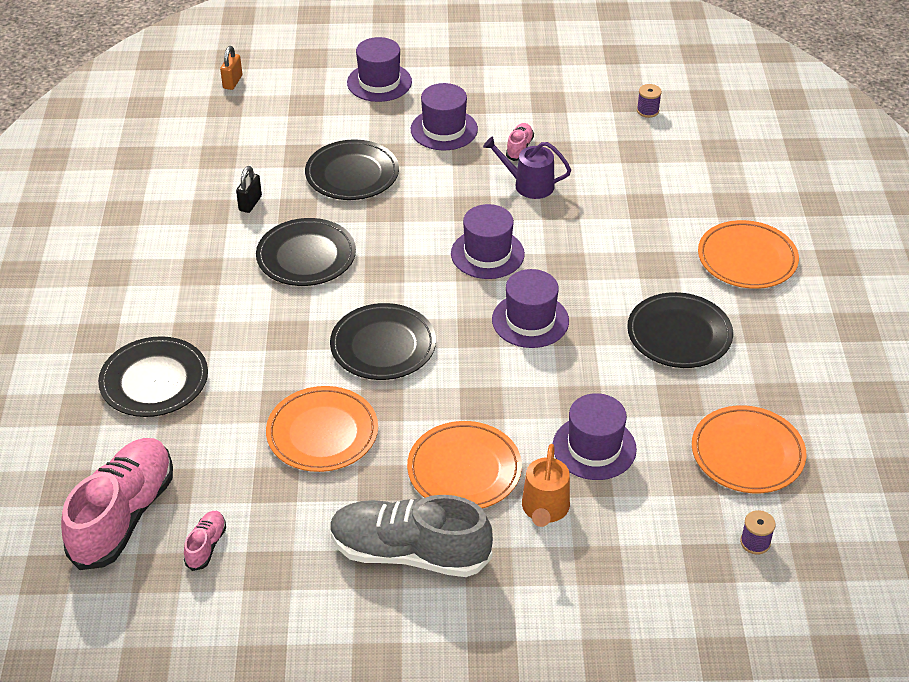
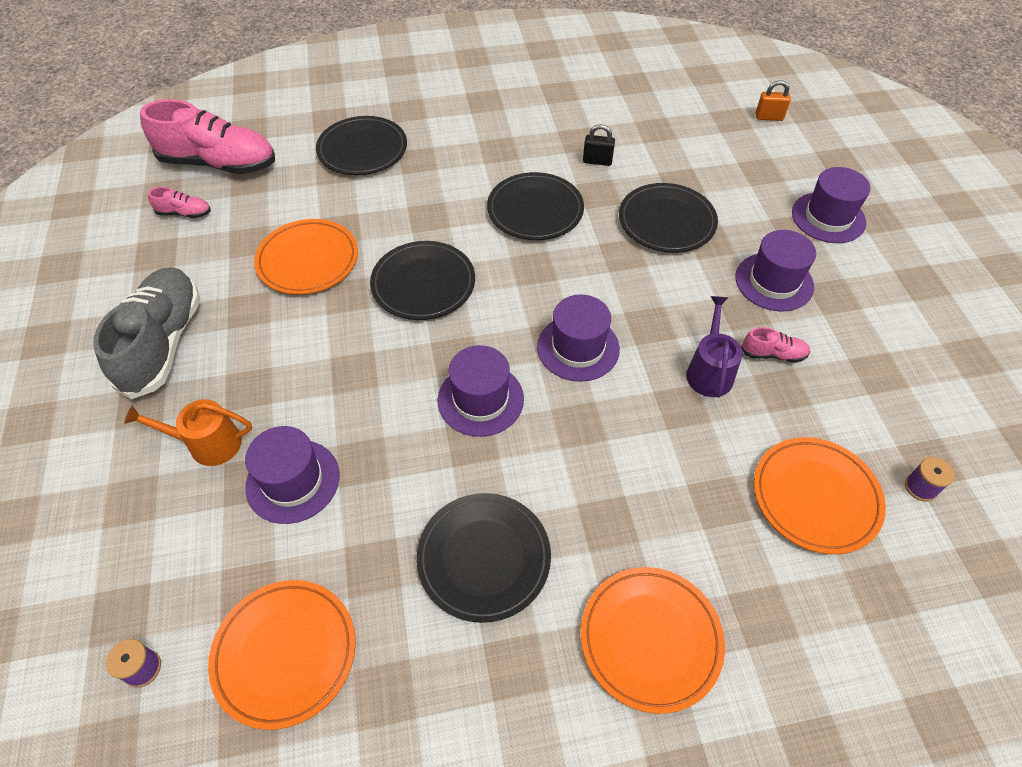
camera: 80 degrees right, 10 degrees up
orange plate [407,421,522,508] -> orange plate moved to [754,437,886,554]

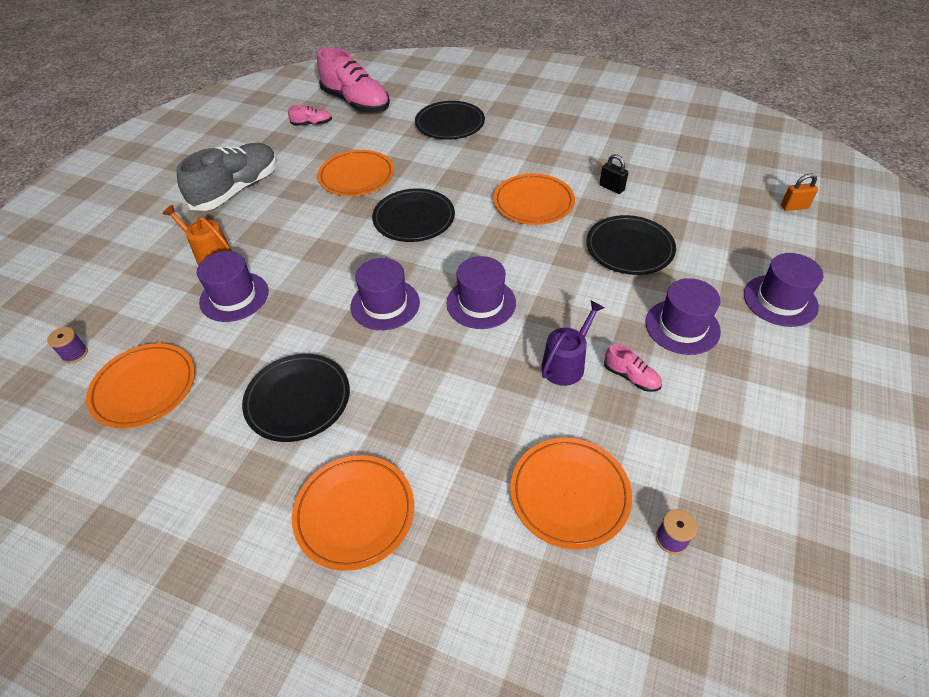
camera: 35 degrees right, 5 degrees down
pink shoe [148,187,211,218] -> pink shoe turned 45 degrees counterclockwise [288,105,332,126]
black plate [487,172,584,240] -> orange plate [493,174,575,225]
orange padlock [755,80,791,121] -> orange padlock turned 45 degrees counterclockwise [781,173,818,211]

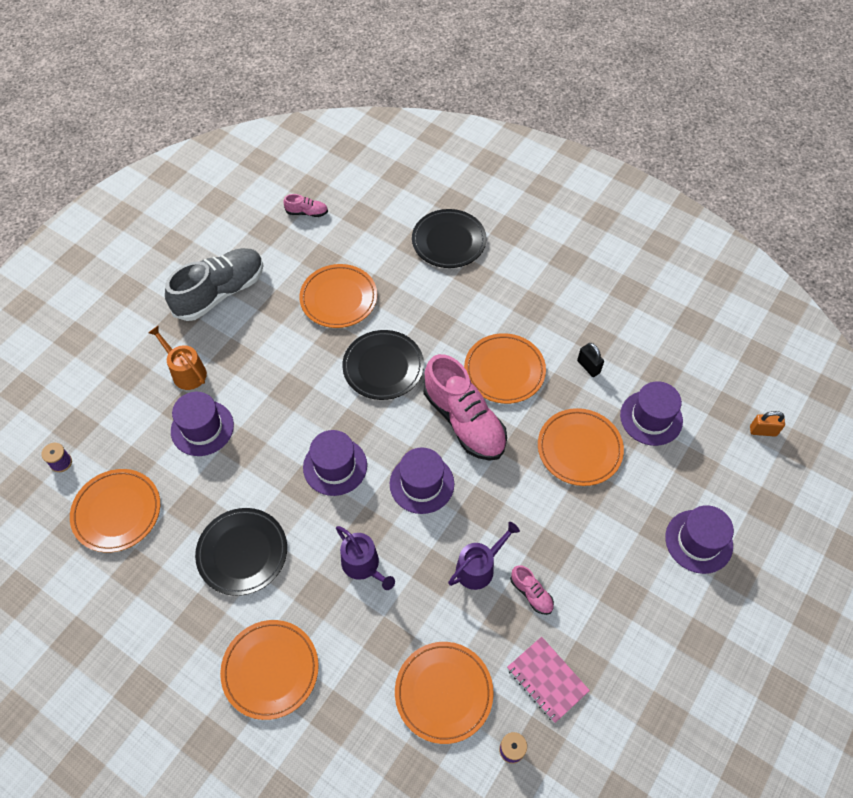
camera: 10 degrees right, 10 degrees up
pink shoe [317,47,390,113] -> pink shoe moved to [423,354,507,461]
black plate [586,215,676,275] -> orange plate [538,408,624,486]
purple hat [646,278,721,355] -> purple hat moved to [620,381,683,446]
none -> purple watering can [336,526,395,590]
none -> pink notebook [507,637,590,723]

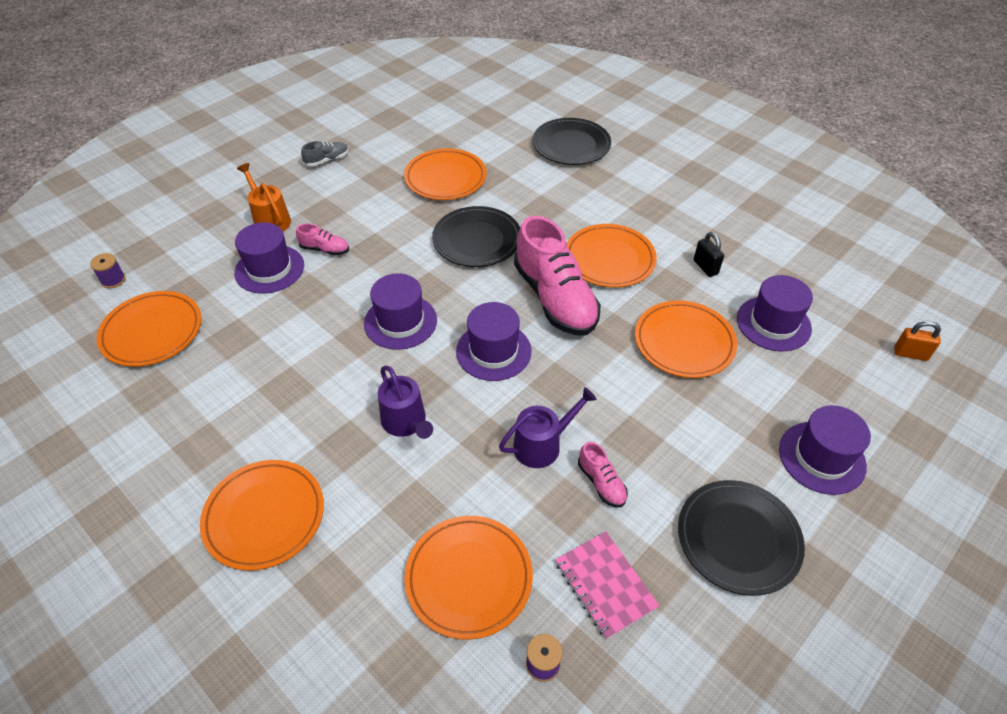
camera: 10 degrees right, 10 degrees down
grey shoe [165,248,264,321] -> grey shoe [301,141,349,167], size x0.43
black plate [195,508,287,596] -> black plate moved to [678,480,805,596]
pink shoe [283,194,328,217] -> pink shoe moved to [296,224,349,255]

